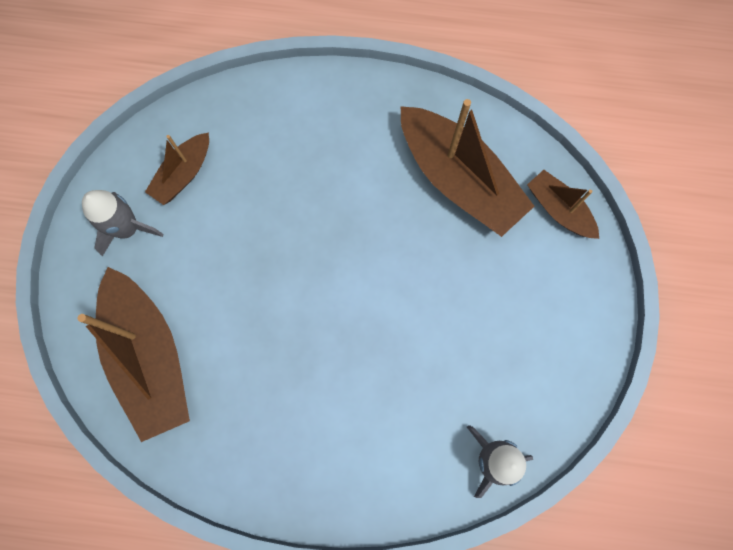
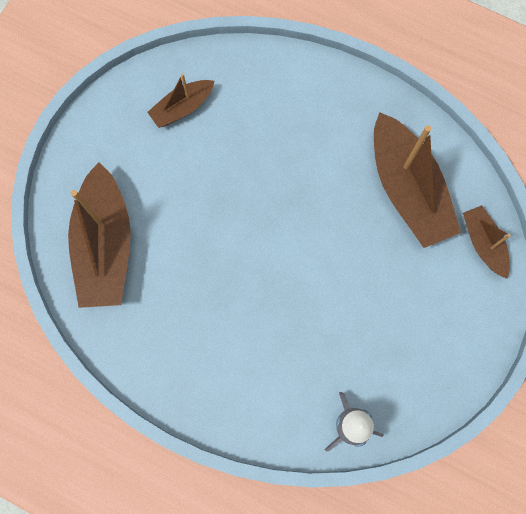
camera: 20 degrees right, 0 degrees up
grey rocket [82,190,163,257] -> none

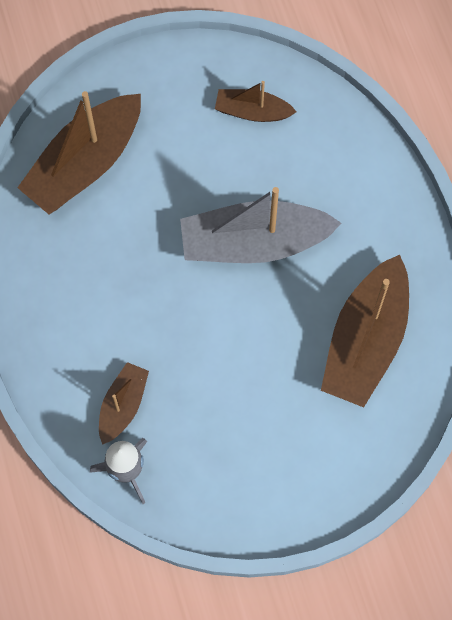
camera: 45 degrees right, 5 degrees down
brown boat [463,205,511,279] -> brown boat moved to [99,362,149,445]
none -> grey boat [180,187,341,263]

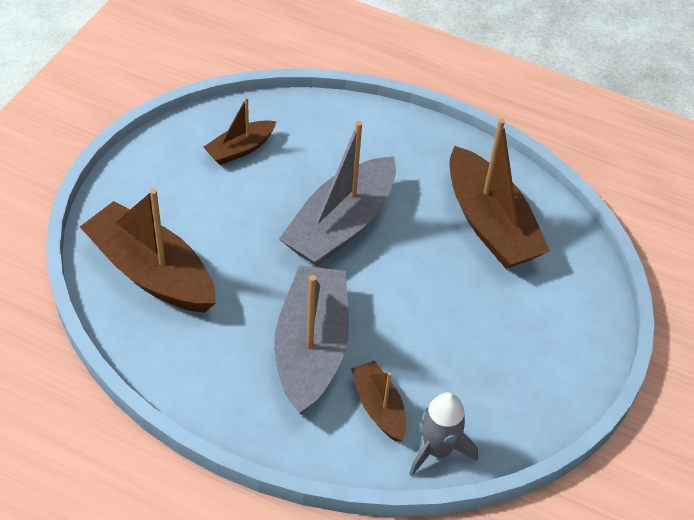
camera: 50 degrees left, 20 degrees down
brown boat [17,91,141,214] -> brown boat turned 135 degrees clockwise [80,189,216,313]
none -> grey boat [274,265,349,415]

